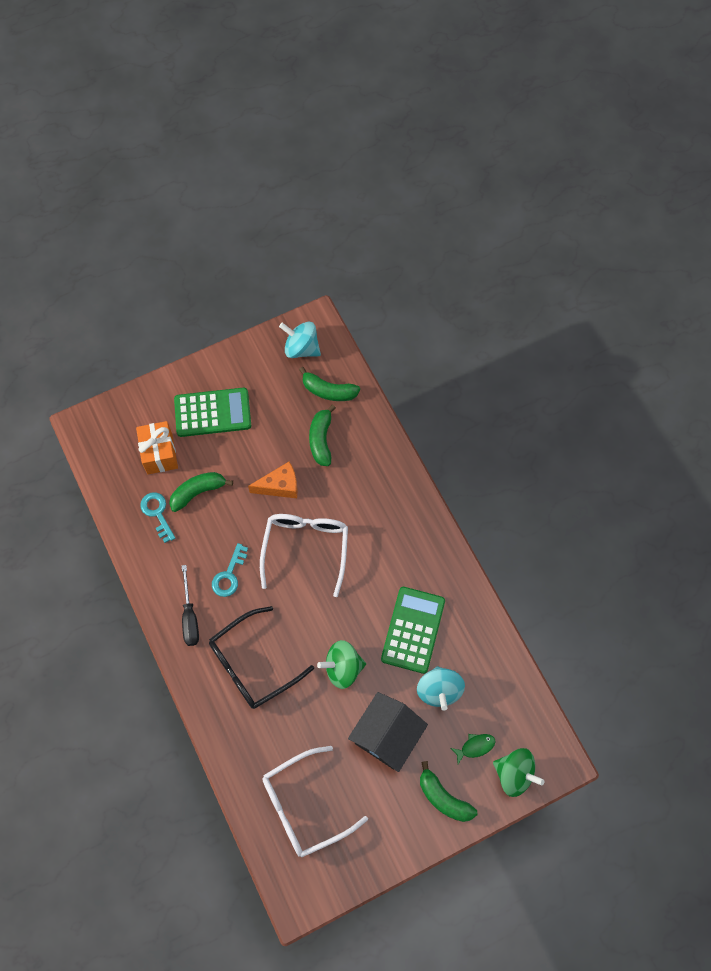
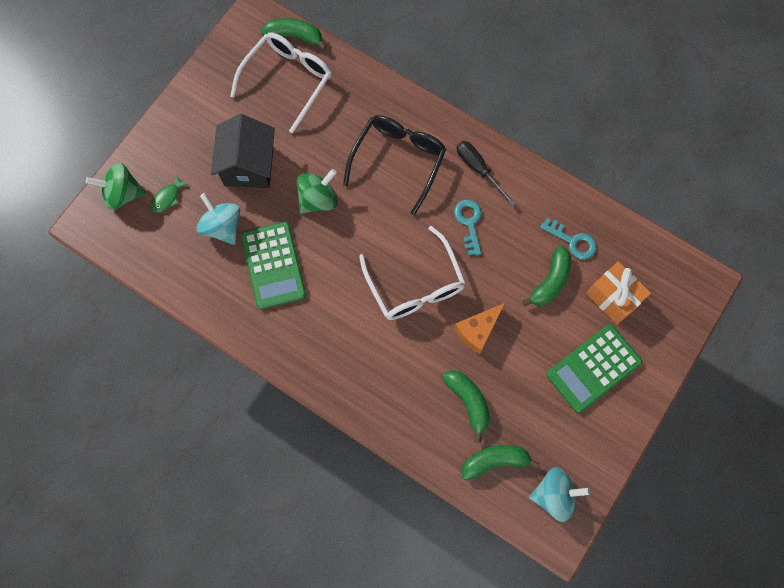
camera: 150 degrees right, 5 degrees up
green banana [420,761,477,822] -> green banana moved to [261,18,327,50]

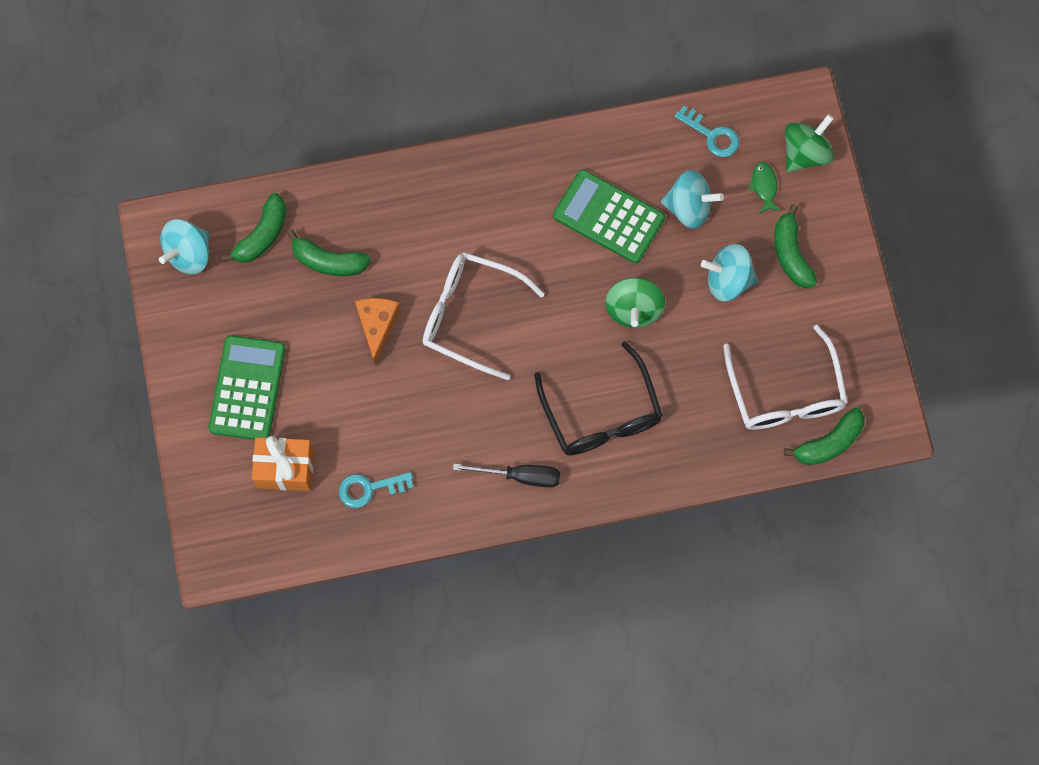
camera: 135 degrees right, 0 degrees up
black house [211,114,275,188] -> turquoise spinning top [701,244,758,302]
turquoise key [454,200,481,255] -> turquoise key moved to [674,106,739,157]
green banana [522,246,571,306] -> green banana moved to [774,204,818,288]

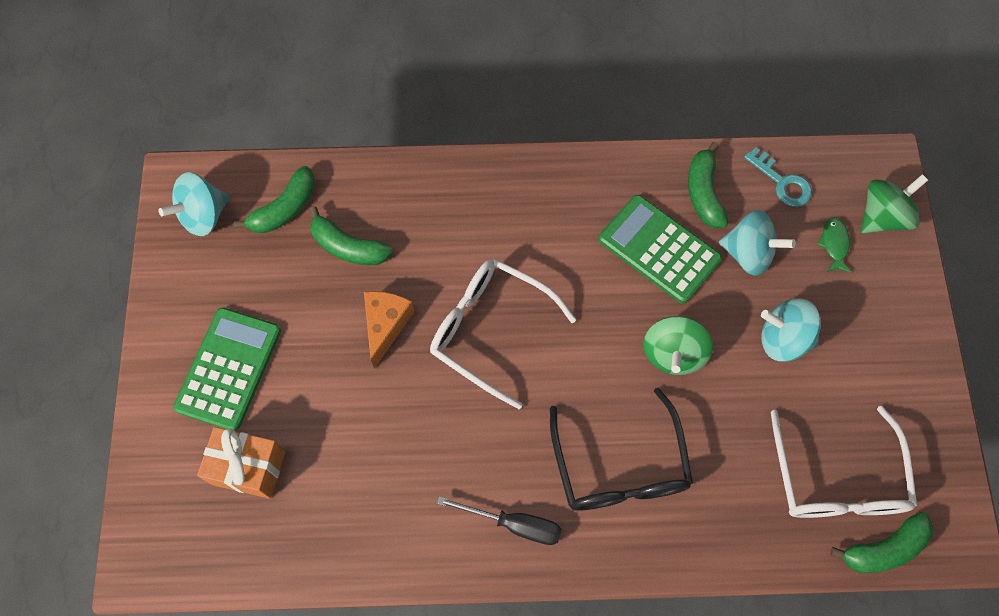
camera: 10 degrees right, 5 degrees down
turquoise key [339,472,413,508] -> none
green banana [774,204,818,288] -> green banana moved to [688,142,728,228]

